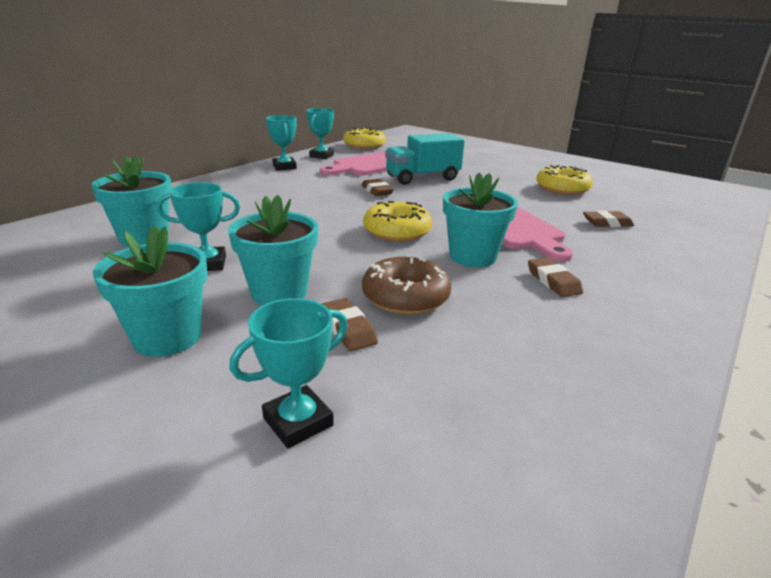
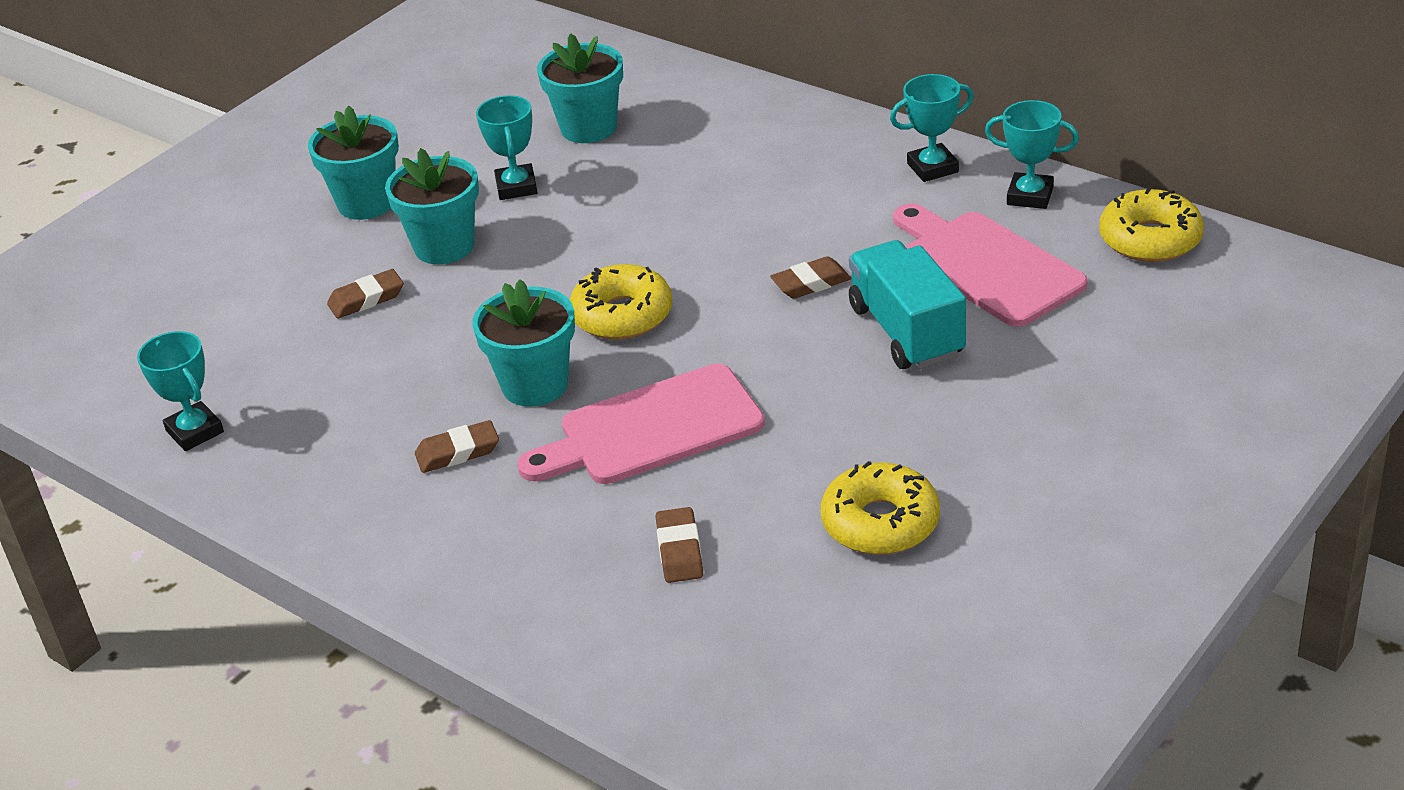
camera: 95 degrees right, 10 degrees up
turquoise trophy [229,298,348,448] -> turquoise trophy moved to [137,331,224,451]
brown donut [362,255,451,315] -> none

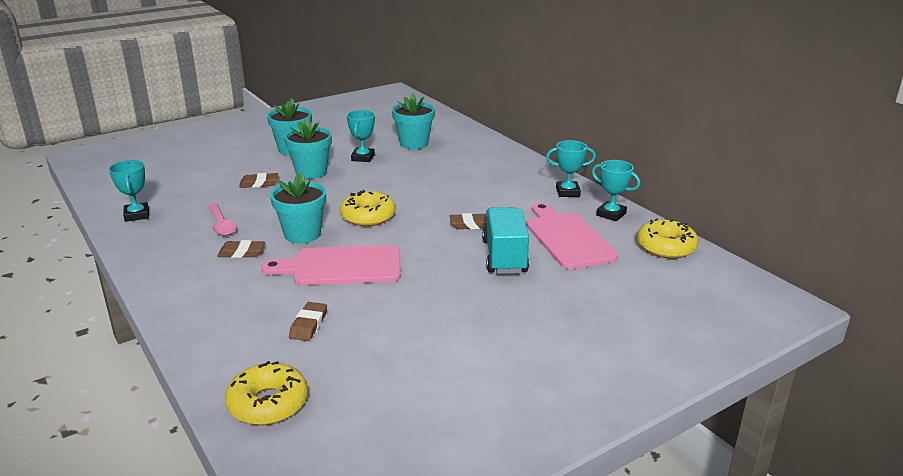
camera: 15 degrees right, 10 degrees down
yellow donut [821,461,940,555] -> yellow donut moved to [225,361,308,425]
none -> pink spoon [208,203,237,236]

